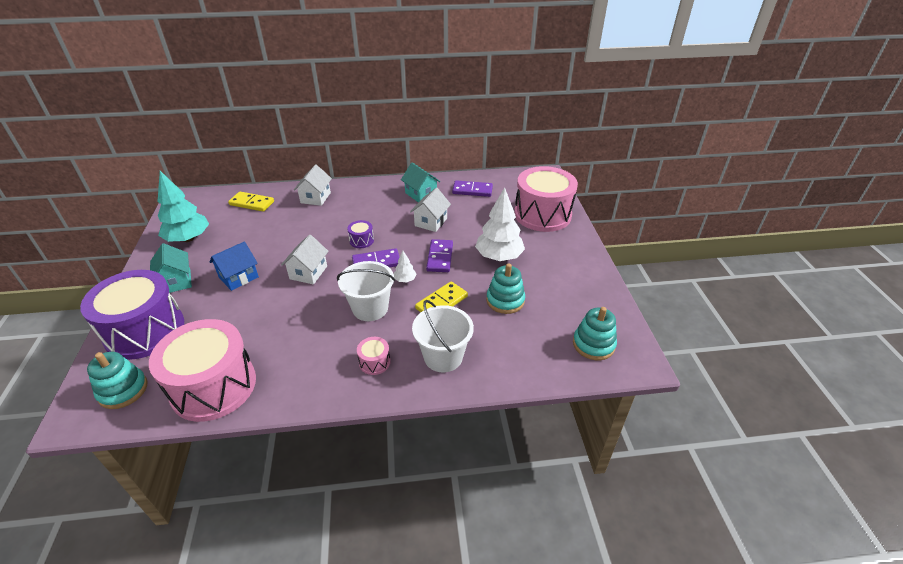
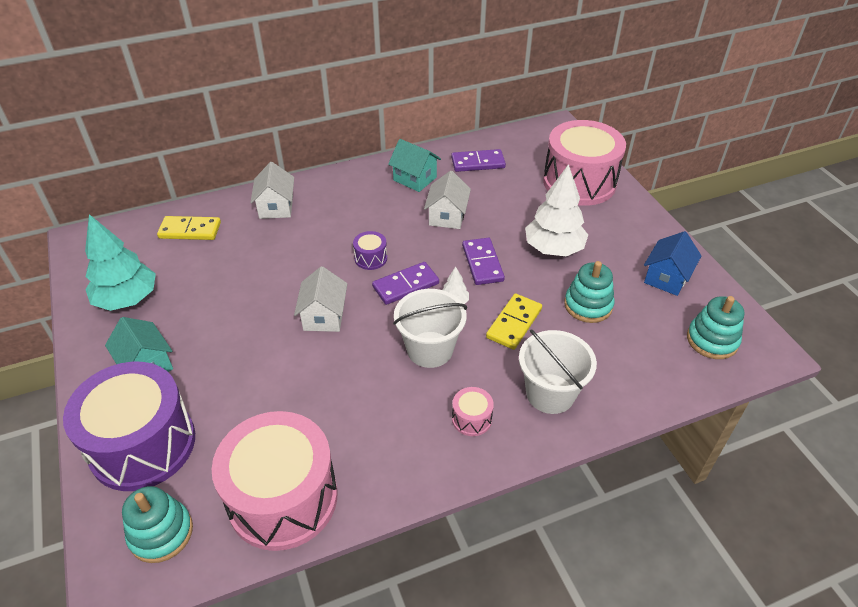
camera: 15 degrees left, 5 degrees up
blue house [210,242,259,291] -> blue house moved to [644,231,701,296]

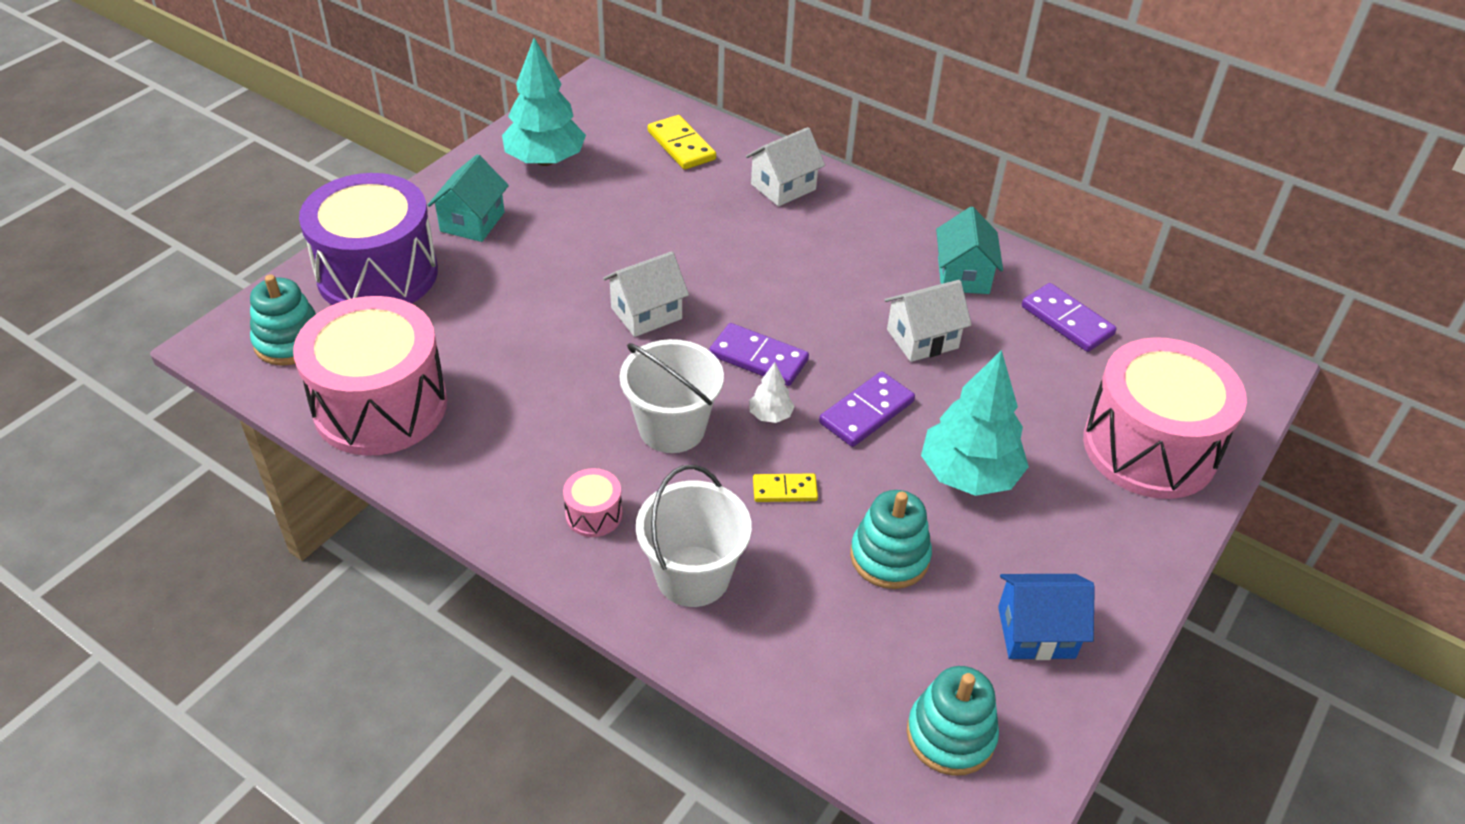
camera: 55 degrees right, 0 degrees up
purple drum [353,231,387,270] -> none
yellow domino [486,294,542,350] -> yellow domino [753,473,818,502], size x0.63
white tree [525,164,588,256] -> turquoise tree [921,350,1029,496]

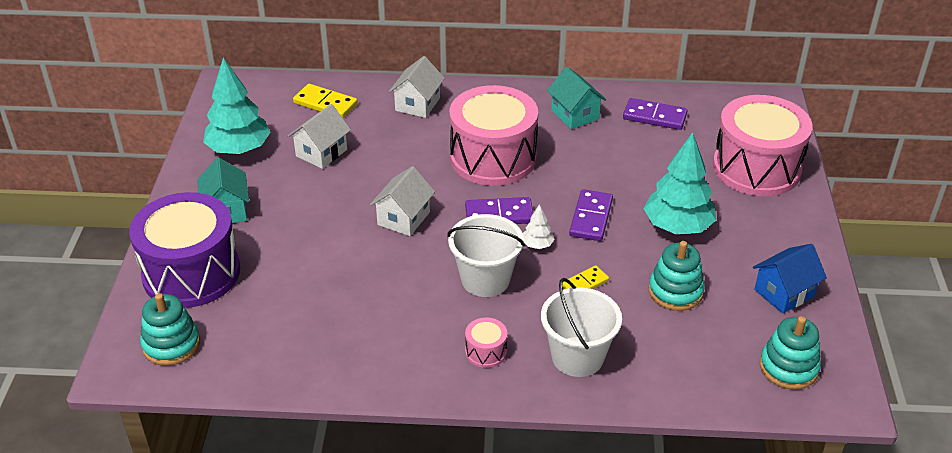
camera: 30 degrees left, 5 degrees down
pink drum [293,296,447,456] -> pink drum moved to [450,85,538,186]
white house [885,280,972,362] -> white house moved to [288,104,351,169]

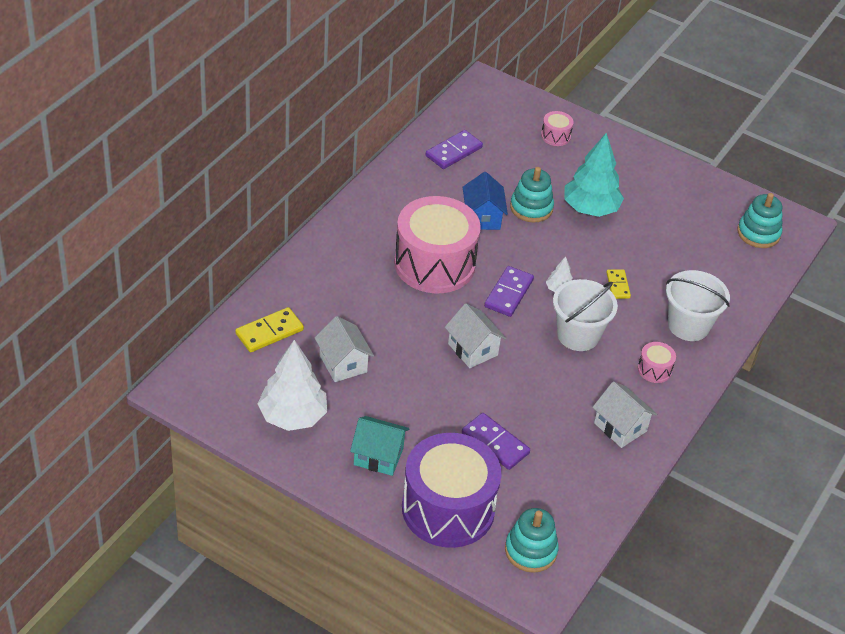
camera: 65 degrees left, 5 degrees up
turquoise tree [203,58,271,154] -> white tree [258,340,327,431]
white house [389,56,445,118] -> white house moved to [592,381,657,448]
turquoise house [547,67,606,129] -> none
purple domino [569,189,613,241] -> purple domino moved to [462,413,530,470]
turquoise stacking toy [649,241,705,311] -> turquoise stacking toy moved to [510,167,554,222]
pink drum [713,95,813,196] -> pink drum [541,111,574,146], size x0.40
blue house [753,244,827,314] -> blue house moved to [463,172,508,230]

